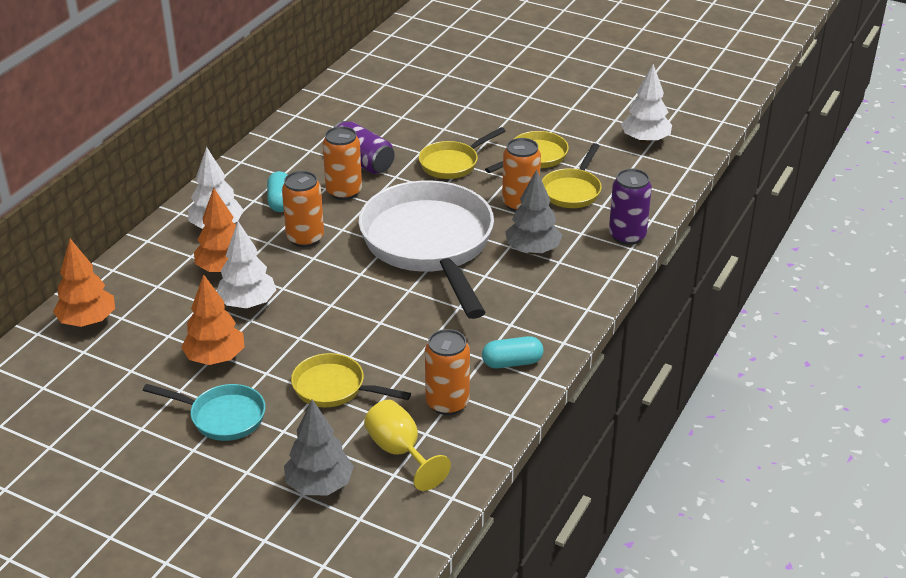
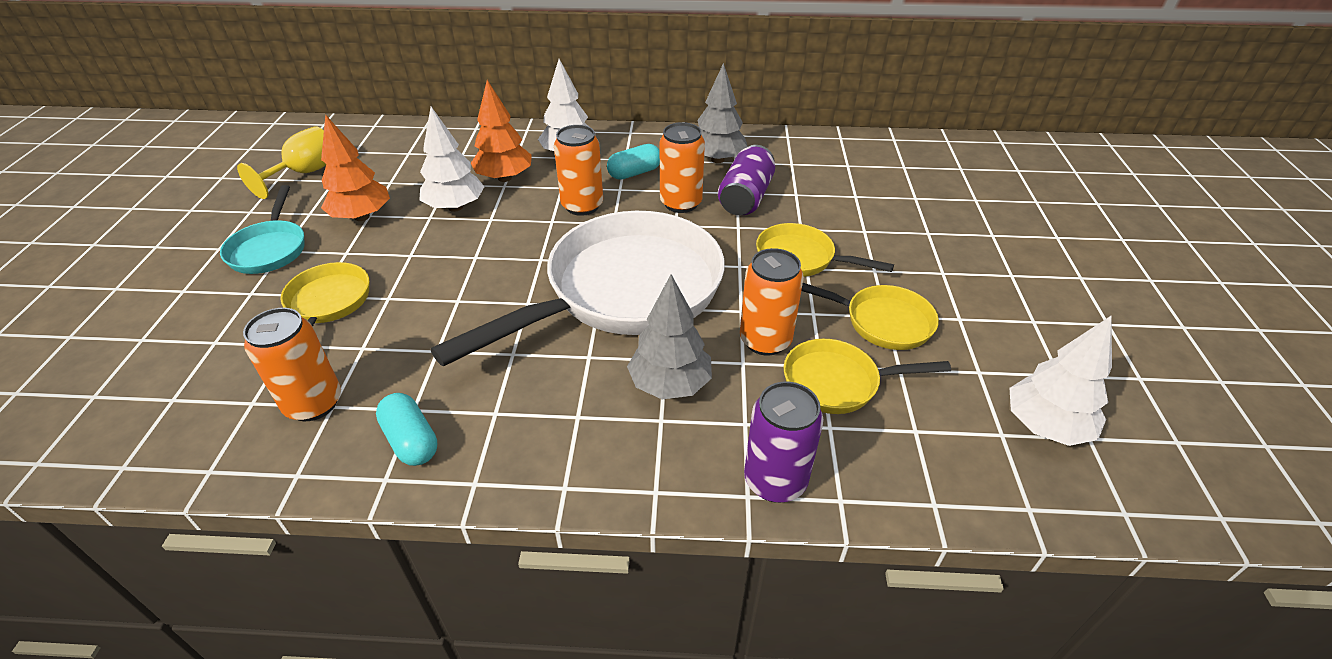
camera: 65 degrees right, 5 degrees up
orange tree [53,239,115,327] -> none
grey tree [284,399,354,495] -> grey tree moved to [697,63,748,163]
yellow goblet [364,400,451,491] -> yellow goblet moved to [237,126,326,199]

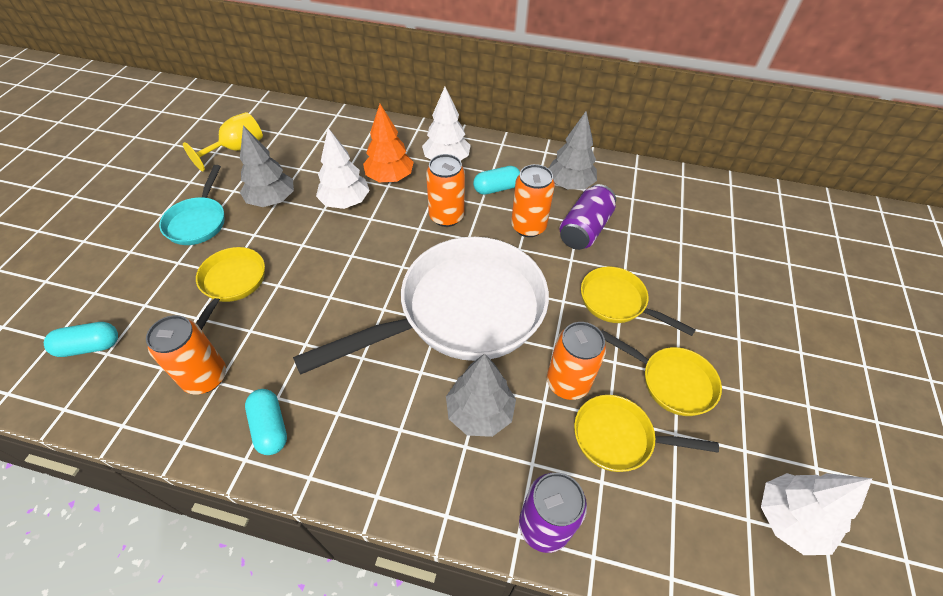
camera: 10 degrees right, 10 degrees up
orange tree [321,114,390,221] -> grey tree [240,126,294,207]
none -> turquoise capsule [44,322,118,357]

